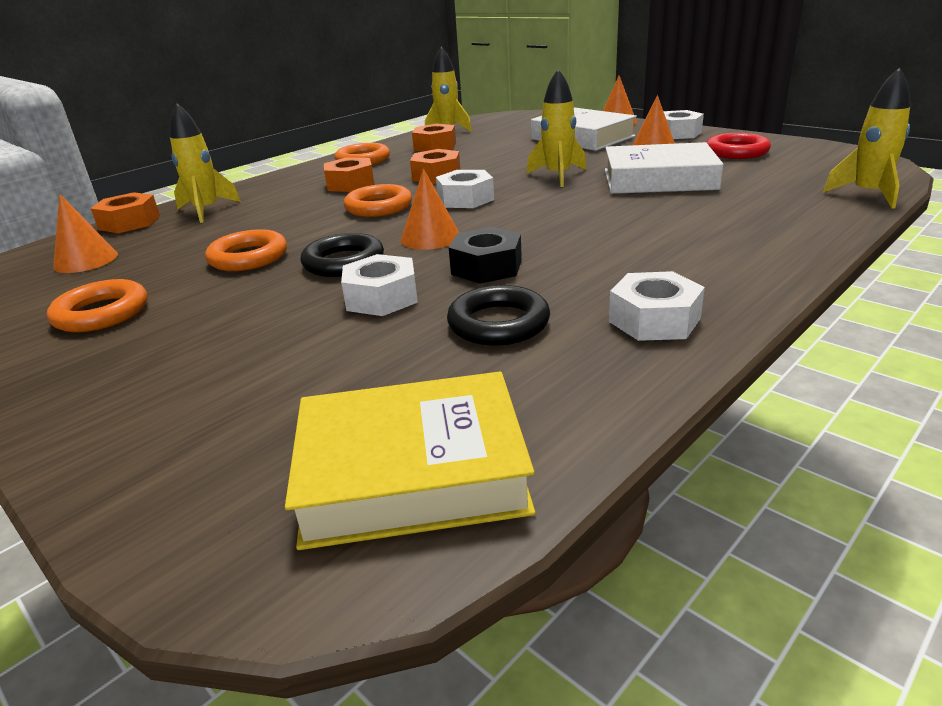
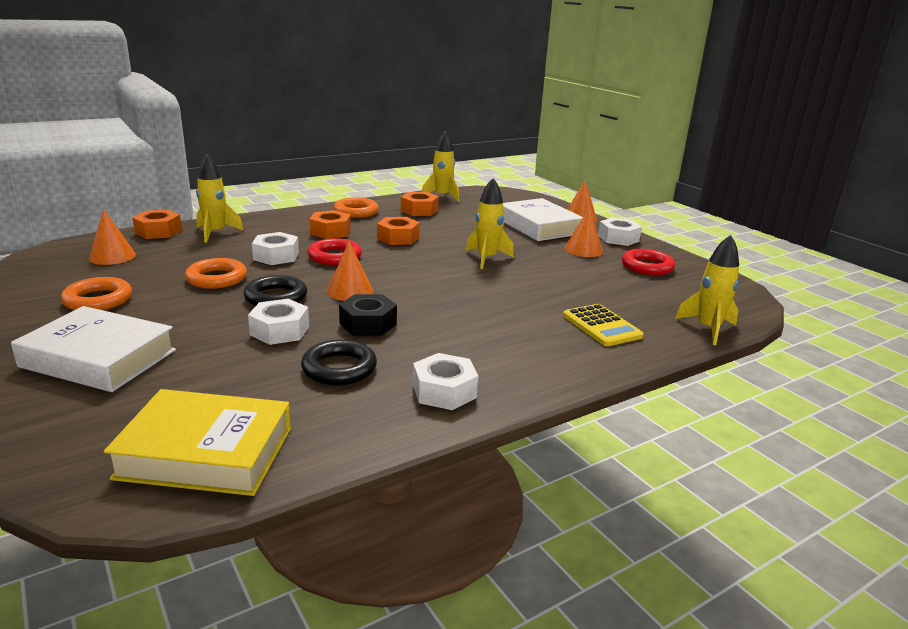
camera: 10 degrees right, 5 degrees down
orange ring [344,184,412,217] -> red ring [308,238,362,265]
white nut [436,170,494,208] -> white nut moved to [252,232,299,265]
white book [605,142,724,194] -> white book moved to [11,306,176,392]
none -> yellow calculator [563,304,644,346]

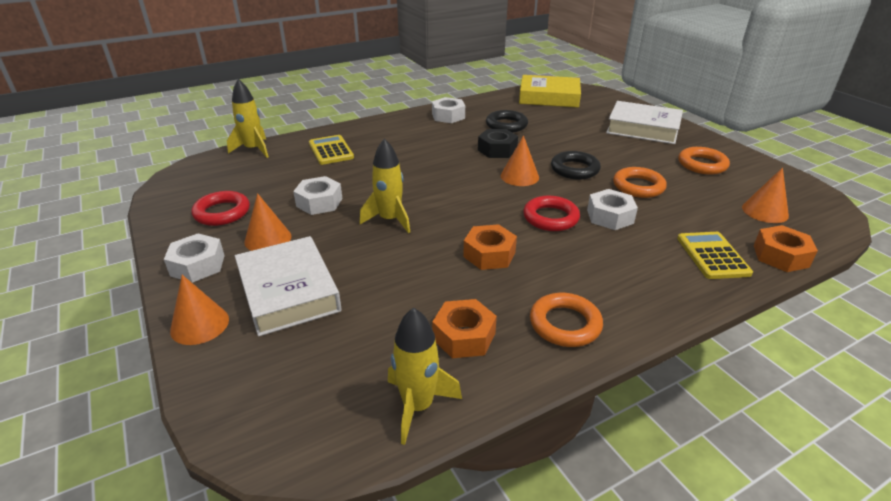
camera: 175 degrees left, 10 degrees up
yellow rocket [196,155,244,243] -> yellow calculator [677,232,753,279]
white nut [248,299,309,345] -> white nut moved to [293,176,343,215]
orange nut [309,210,351,239] -> none

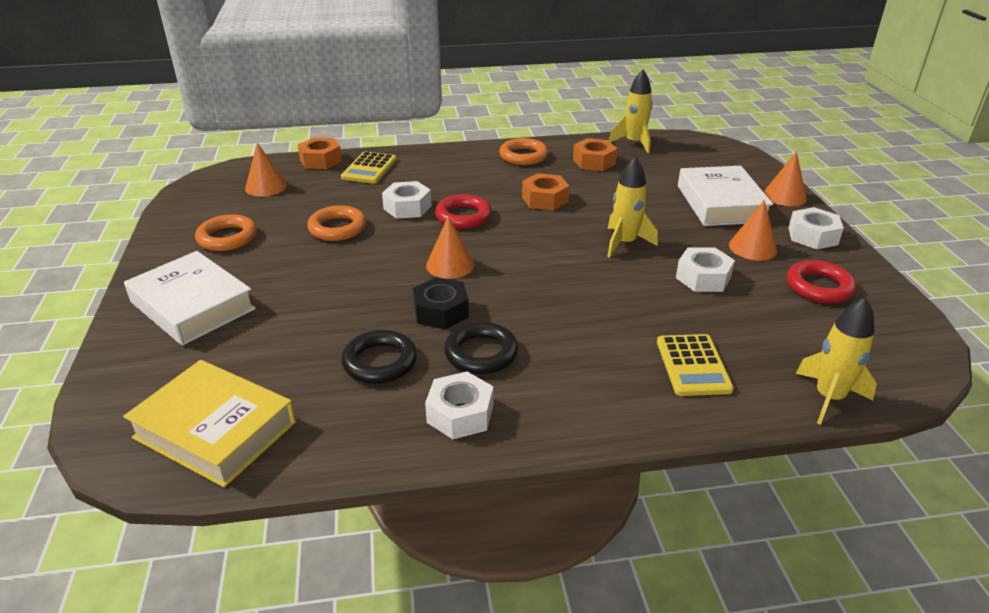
camera: 160 degrees left, 0 degrees up
black ring [551,151,601,180] -> black ring moved to [444,322,518,374]

